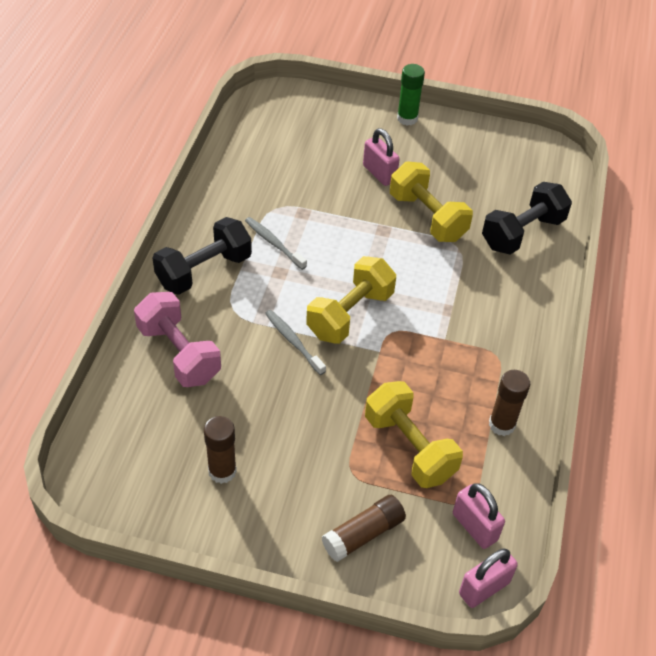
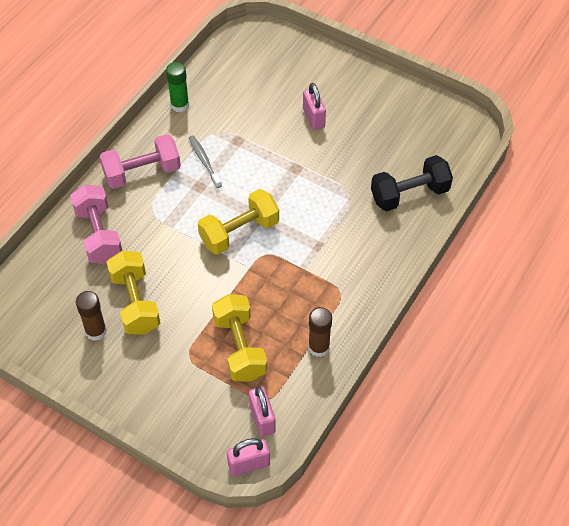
camera: 20 degrees right, 5 degrees up
black dumbbell [153,217,252,295] -> pink dumbbell [99,134,181,189]
grey toothbrush [265,310,326,375] -> none
brown glue stick [322,495,406,562] -> none
yellow dumbbell [390,161,473,242] -> yellow dumbbell moved to [107,251,160,335]
green glue stick [397,64,425,126] -> green glue stick moved to [166,62,189,112]

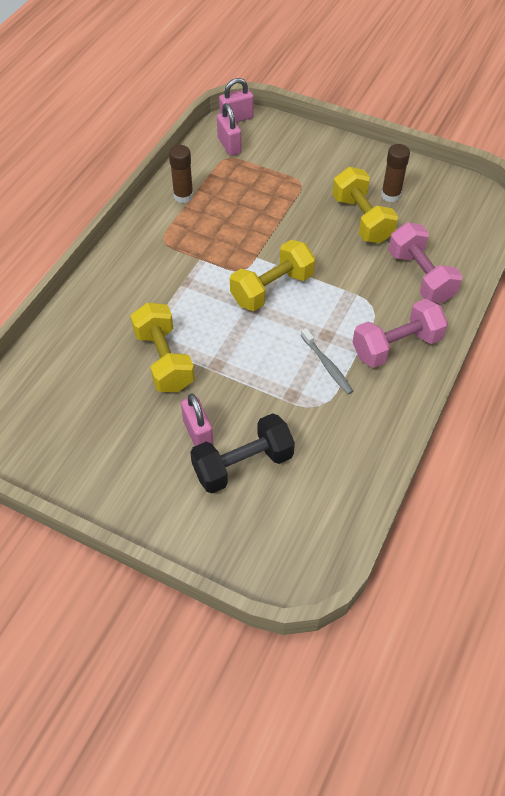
camera: 175 degrees right, 0 degrees up
green glue stick [166,62,189,112] -> none
yellow dumbbell [212,294,267,382] -> yellow dumbbell moved to [131,302,195,392]
black dumbbell [371,155,453,212] -> black dumbbell moved to [190,413,295,493]

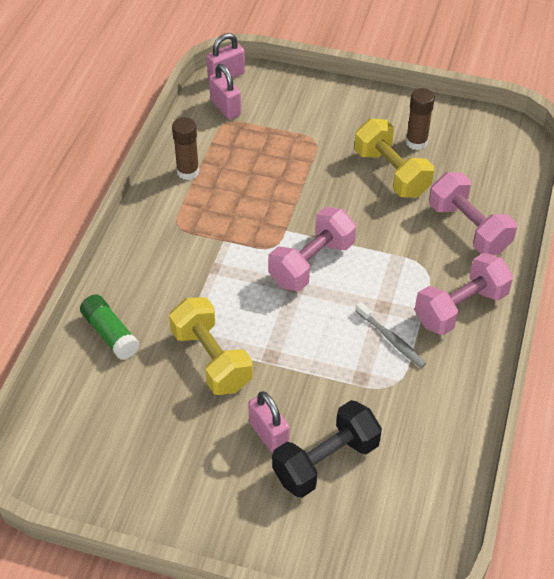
camera: 10 degrees left, 5 degrees down
yellow dumbbell [230,240,315,311] -> pink dumbbell [268,207,356,291]
none -> green glue stick [80,294,140,360]

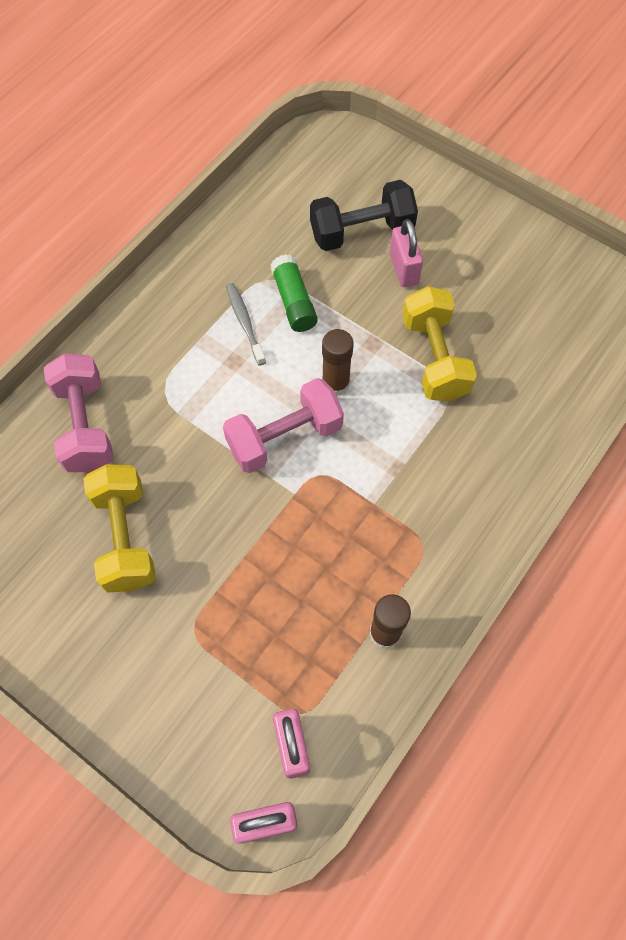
camera: 160 degrees left, 15 degrees up
green glue stick [80,294,140,360] -> green glue stick moved to [270,254,318,332]
brown glue stick [406,88,435,150] -> brown glue stick moved to [322,329,353,396]
pink dumbbell [414,253,513,335] -> none

